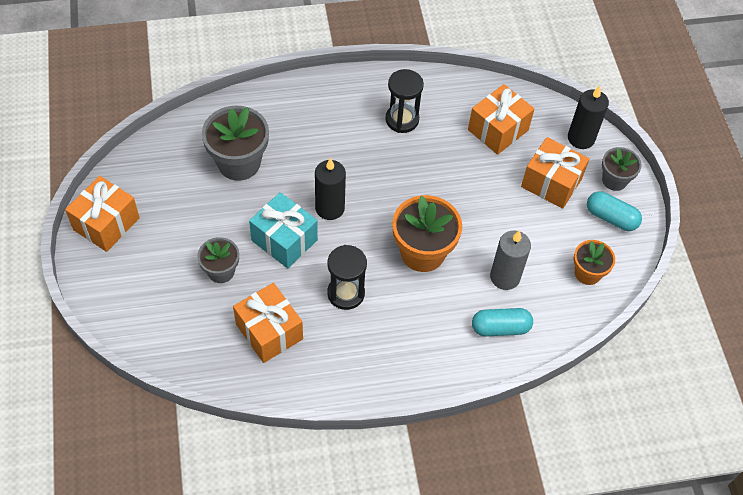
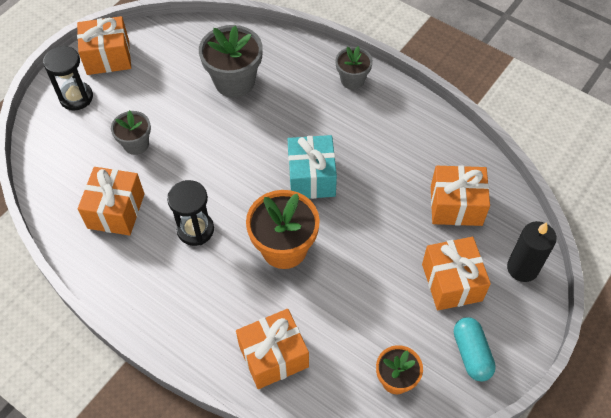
camera: 50 degrees right, 0 degrees up
turquoise gift [249,192,318,269] -> turquoise gift moved to [288,135,337,199]
black candle [315,158,346,220] -> none
black hourglass [385,69,424,133] -> black hourglass moved to [43,46,93,110]
turquoise capsule [472,308,533,336] -> orange gift [236,309,309,389]
grey candle [490,230,531,290] -> none
grey flower pot [602,147,642,191] -> grey flower pot moved to [335,46,373,89]

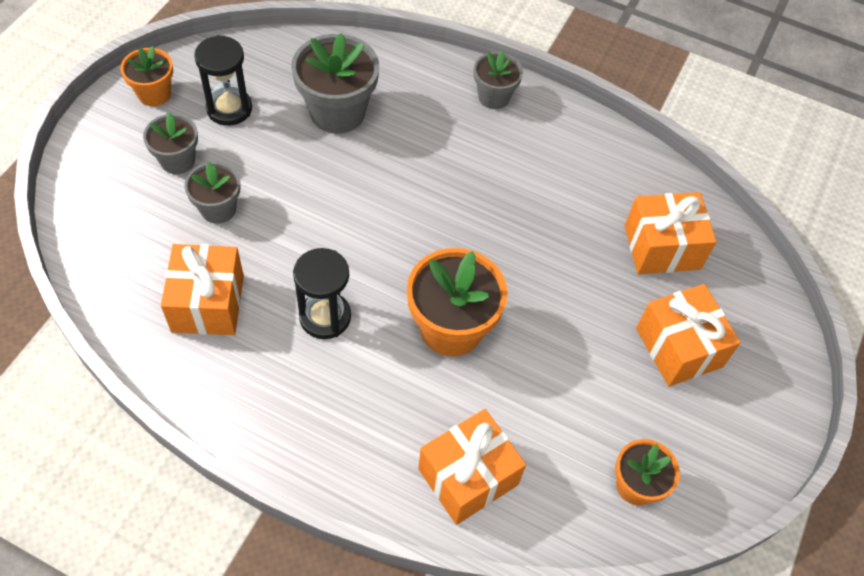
camera: 15 degrees left, 0 degrees up
black hourglass [43,46,93,110] -> black hourglass moved to [194,35,252,126]
orange gift [77,16,131,75] -> orange flower pot [121,46,173,106]
turquoise gift [288,135,337,199] -> none
turquoise capsule [454,317,496,381] -> none
black candle [507,221,557,282] -> none
none -> grey flower pot [143,112,198,174]

